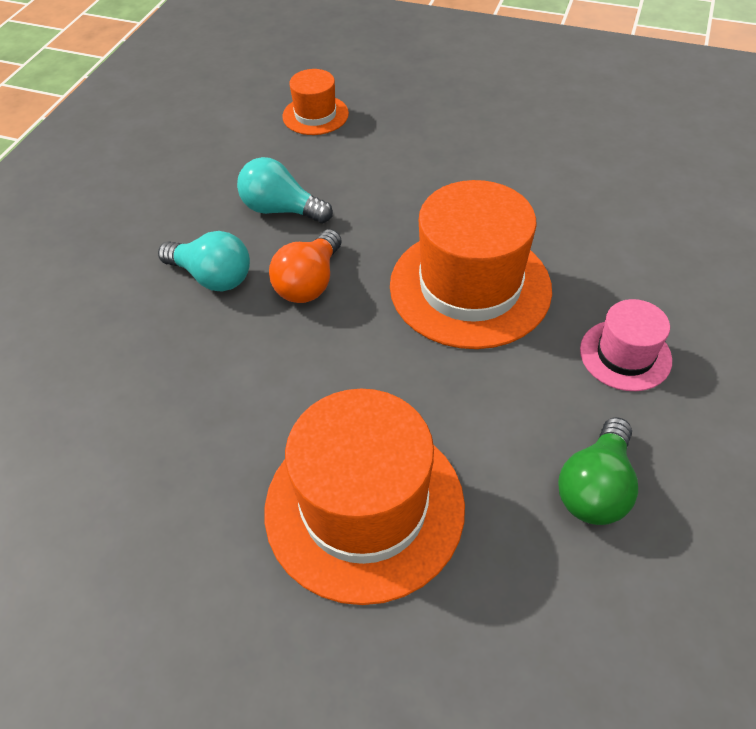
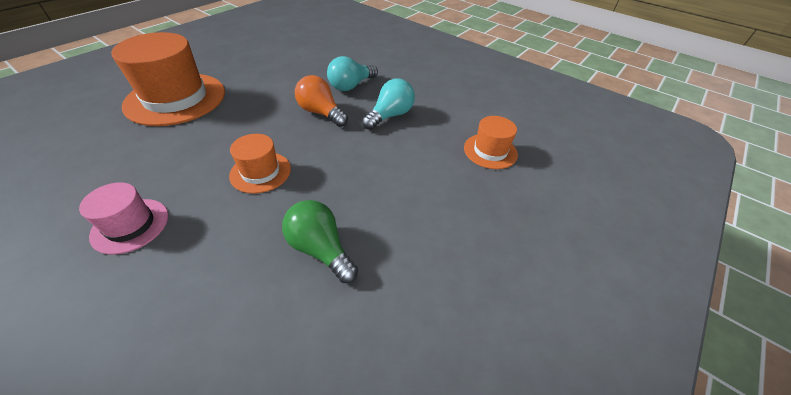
camera: 105 degrees right, 5 degrees down
orange hat [390,180,552,349] -> orange hat [229,134,291,194], size x0.51
green light bulb [558,417,638,525] -> green light bulb moved to [282,200,358,283]

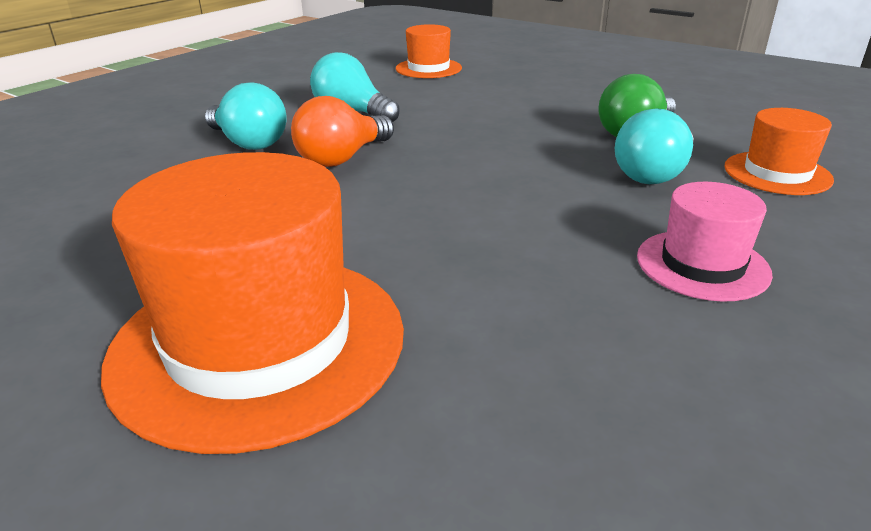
camera: 90 degrees left, 15 degrees down
orange hat [229,134,291,194] -> orange hat moved to [725,108,834,195]
none -> turquoise light bulb [615,108,694,184]

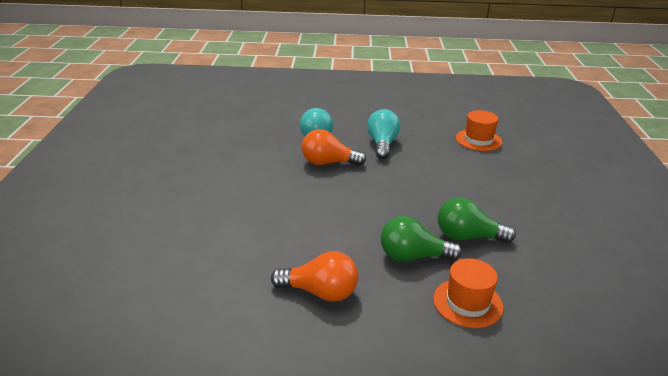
camera: 55 degrees right, 0 degrees up
orange hat [101,152,404,454] -> none
turquoise light bulb [615,108,694,184] -> green light bulb [380,216,462,262]
pink hat [637,182,773,301] -> orange light bulb [271,251,358,302]

